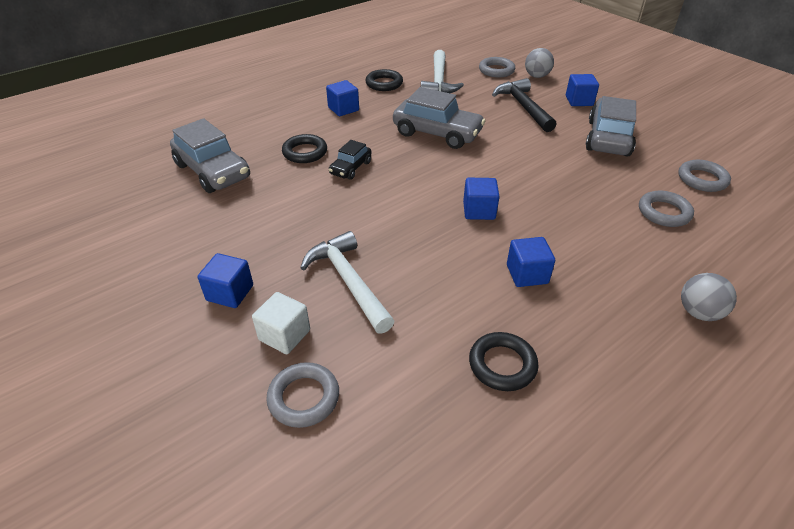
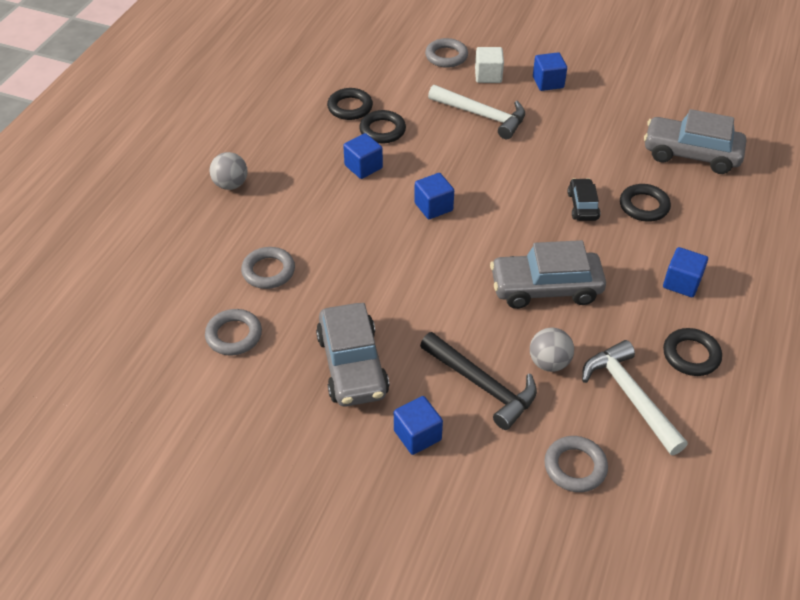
camera: 150 degrees right, 5 degrees up
grey ball [525,48,554,78] -> grey ball moved to [530,328,574,372]
none -> black ring [359,110,406,144]

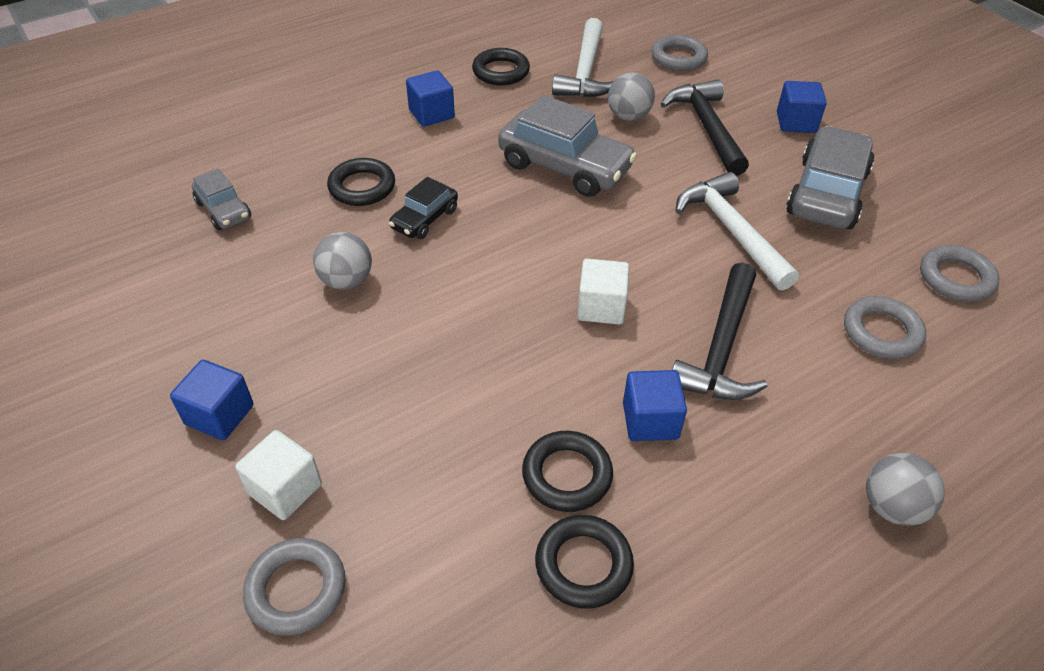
camera: 145 degrees left, 0 degrees up
blue cube [414,173,454,219] -> white cube [577,259,629,324]
white hammer [428,85,525,139] -> white hammer moved to [675,172,799,291]
grey car [644,109,746,174] -> grey car [192,168,251,230], size x0.54
none -> grey ball [313,232,372,290]
none -> black hammer [672,262,768,400]

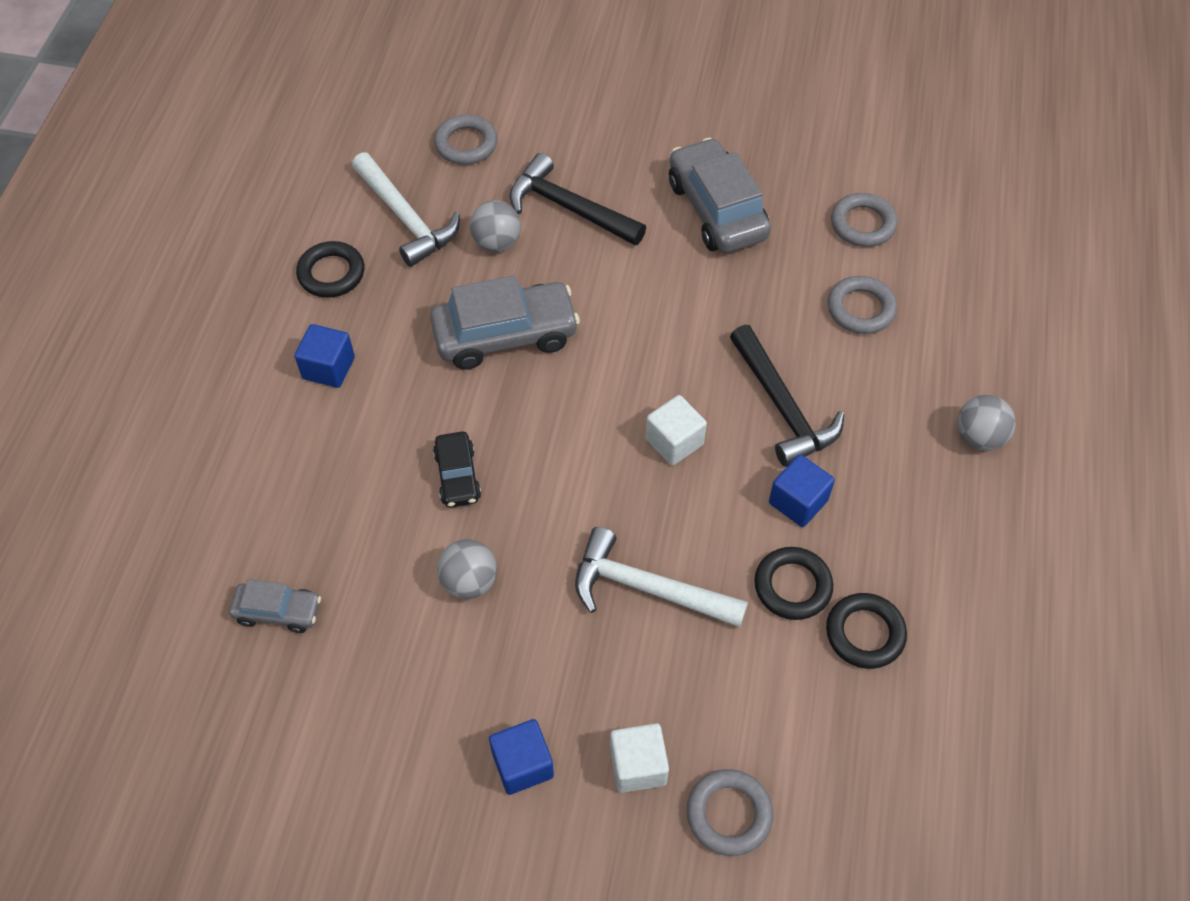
camera: 45 degrees left, 10 degrees up
black ring [327,158,395,206] -> none
white hammer [675,172,799,291] -> white hammer moved to [575,527,748,627]
blue cube [777,81,827,133] -> none

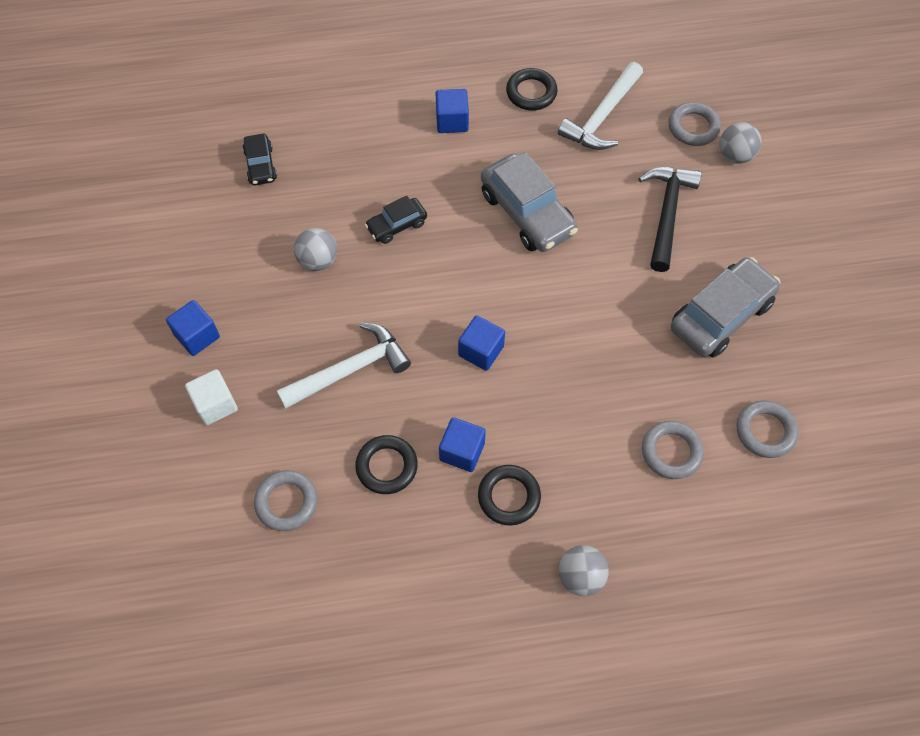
camera: 70 degrees right, 5 degrees up
grey car [229,579,321,633] -> black car [243,134,277,185]
grey ball [470,200,521,252] -> grey ball moved to [720,122,761,164]
white hammer [575,527,748,627] -> white hammer turned 60 degrees clockwise [277,322,411,409]
white cube [646,395,707,466] -> blue cube [458,315,505,371]
grey ring [687,769,773,856] -> grey ring moved to [254,470,317,531]
black hammer [730,325,844,467] -> none
black ring [826,593,907,669] -> black ring moved to [478,465,541,525]

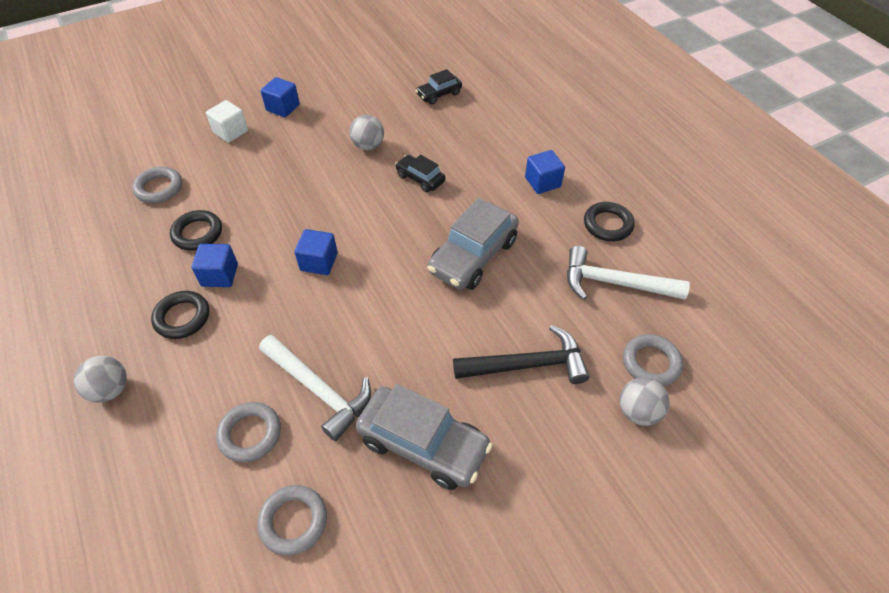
camera: 70 degrees right, 10 degrees down
white hammer [277,322,411,409] -> white hammer moved to [259,335,371,441]

